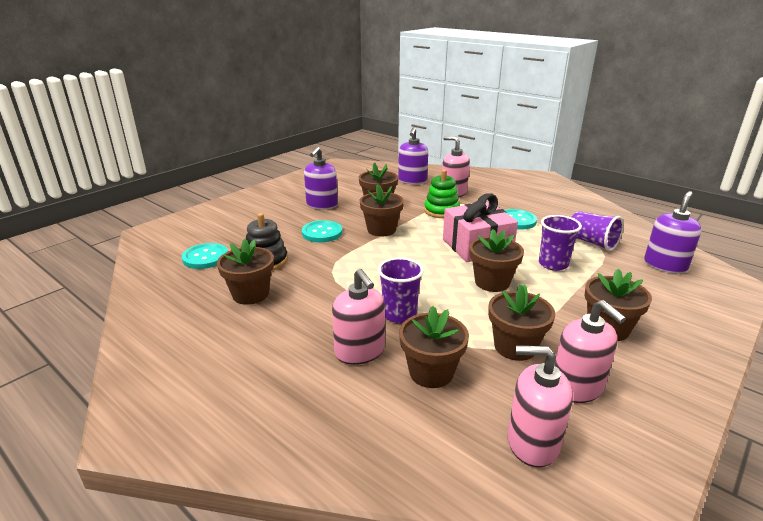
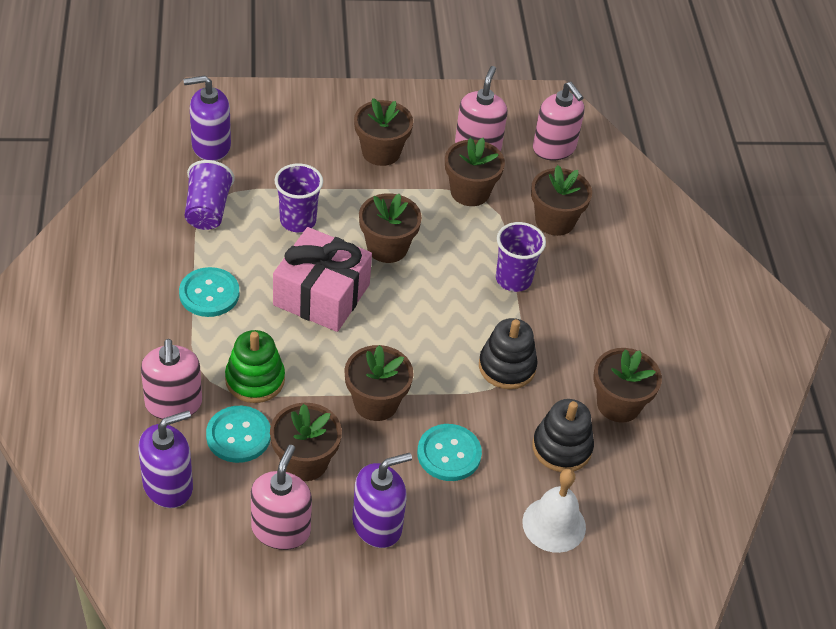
camera: 140 degrees left, 20 degrees up
turquoise button [182,243,228,269] -> turquoise button moved to [206,406,271,463]
pink soap dispenser [332,269,385,365] -> pink soap dispenser moved to [251,445,312,550]
none -> black stacking toy [479,318,538,389]
none -> white bell [522,469,586,553]

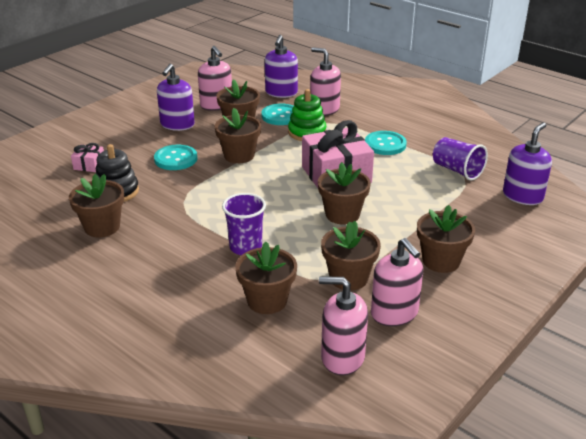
camera: 140 degrees right, 15 degrees down
purple cup [275,163,323,232] -> none
black stacking toy [479,318,538,389] -> none
white bell [522,469,586,553] -> pink gift [71,143,104,172]

